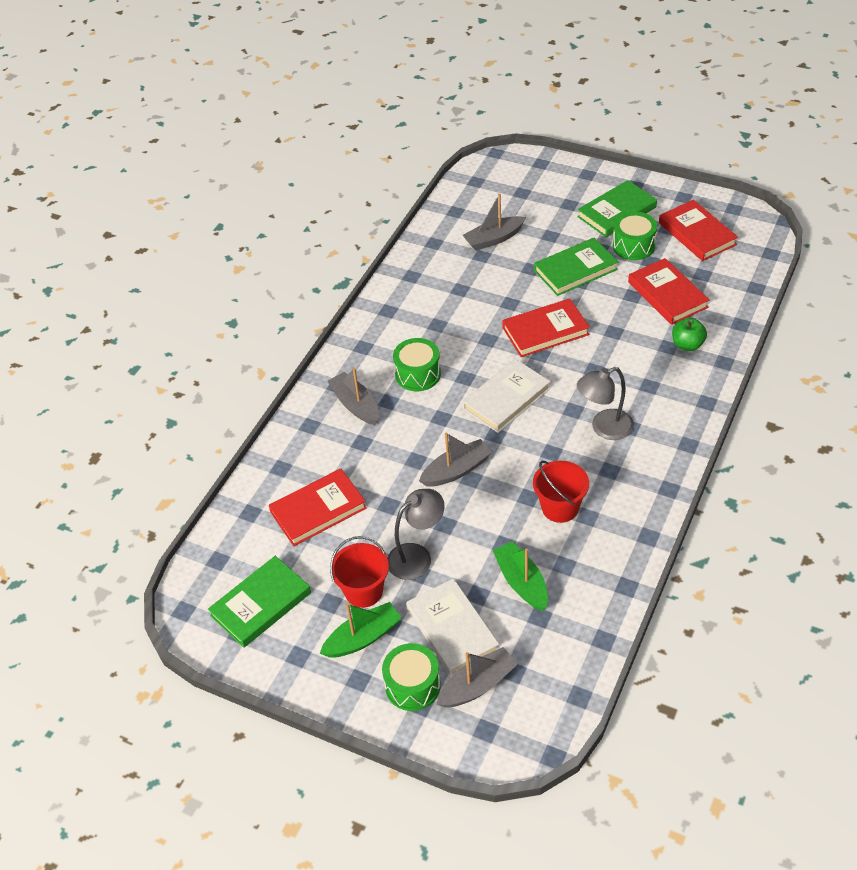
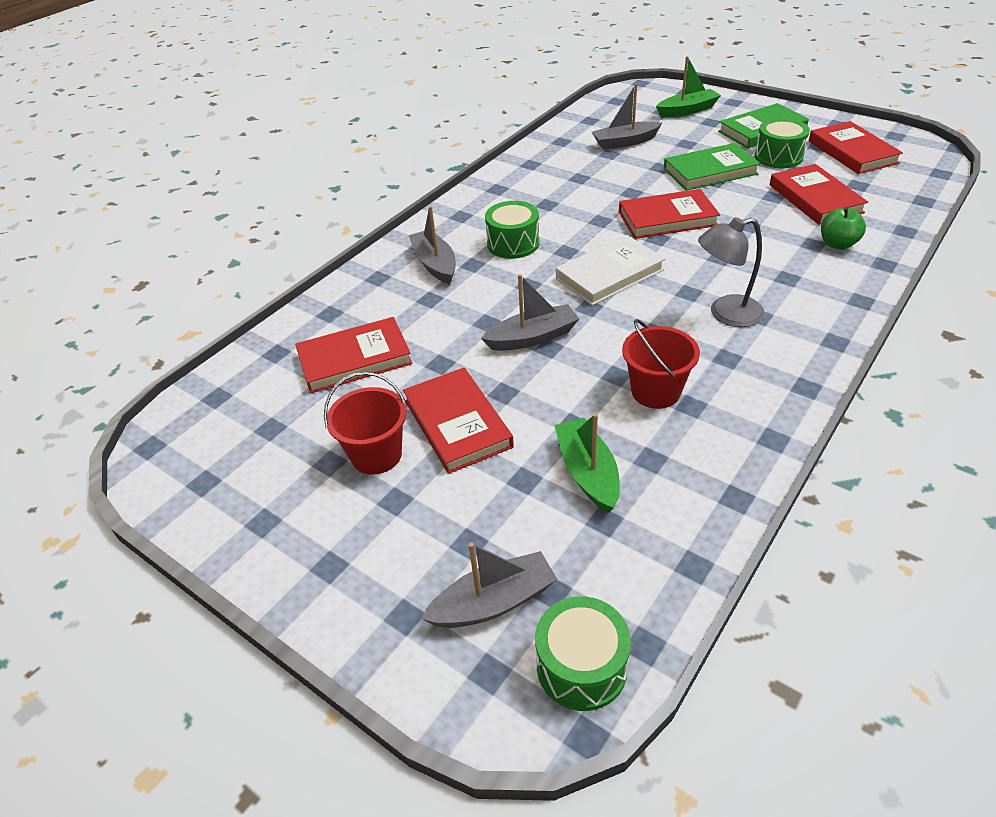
camera: 10 degrees right, 5 degrees down
green book [208,556,311,648] -> none
green boat [319,602,402,657] -> green boat moved to [656,56,721,118]
green drum [382,643,441,711] -> green drum moved to [535,596,631,711]
grey lamp [387,489,445,580] -> red book [403,368,514,474]
white book [406,578,499,676] -> none

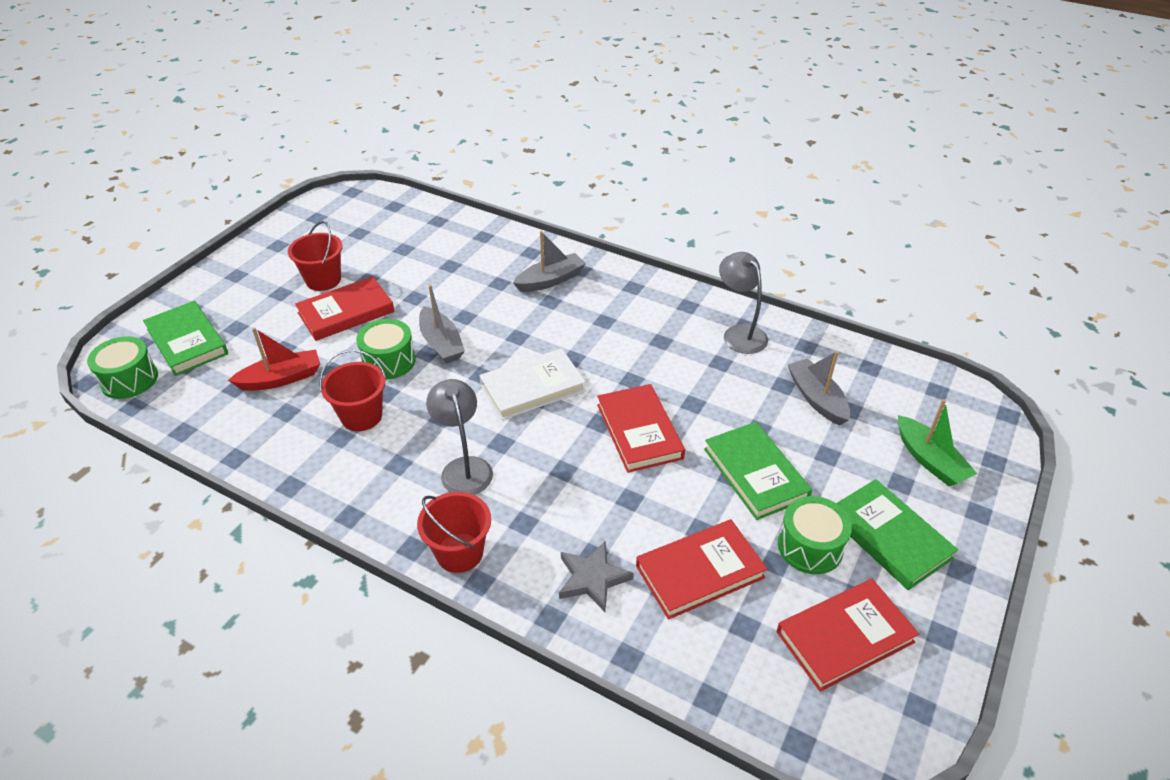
camera: 80 degrees right, 0 degrees up
red book [295,317,412,393] -> none
grey boat [421,542,557,628] -> green book [143,301,228,376]
green drum [485,201,539,259] -> green drum moved to [356,319,416,380]
green boat [555,413,620,513] -> red boat [228,328,320,391]
white book [556,235,665,306] -> white book turned 75 degrees counterclockwise [480,348,586,420]
green apple [821,207,866,249] -> grey star [559,541,634,612]
none -> red bucket [417,492,491,573]
none -> grey lamp [719,252,768,354]

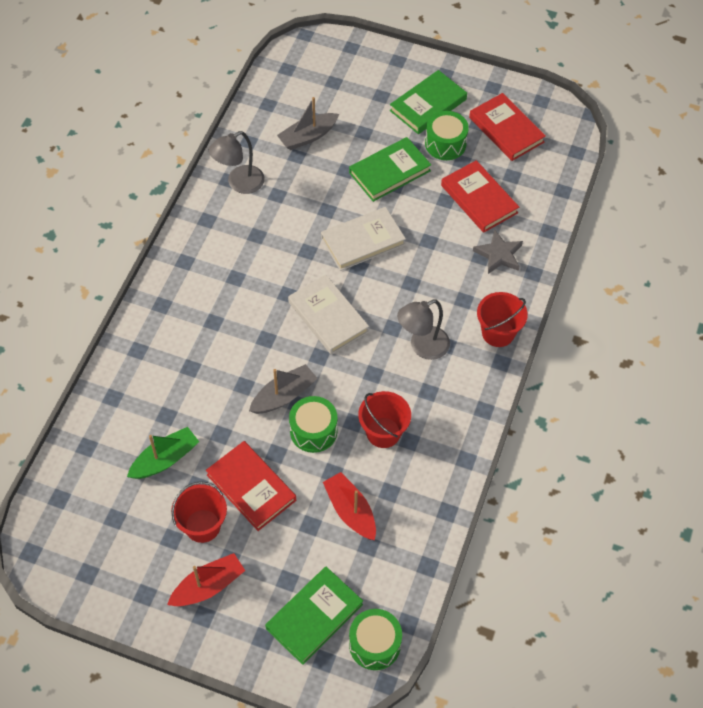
camera: 100 degrees left, 15 degrees up
grey boat [513,231,586,292] -> none
red book [597,384,685,473] -> white book [321,207,406,271]
green boat [898,399,977,486] -> green boat moved to [127,427,199,479]
none -> red boat [167,553,245,606]

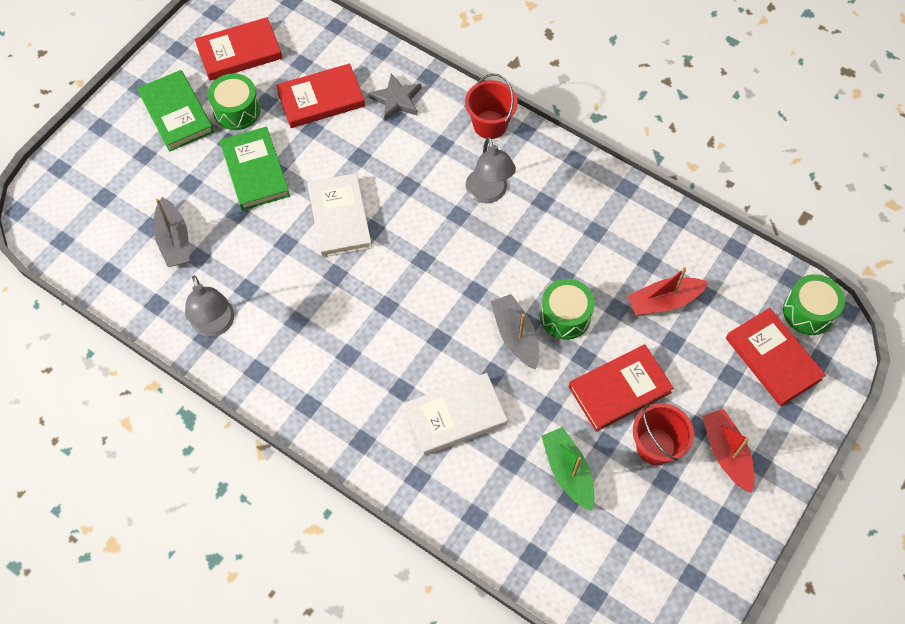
camera: 75 degrees left, 5 degrees up
green book [265,567,363,665] -> red book [726,308,826,406]
white book [288,275,369,355] -> white book moved to [404,373,508,456]
red bucket [358,391,411,448] -> none

